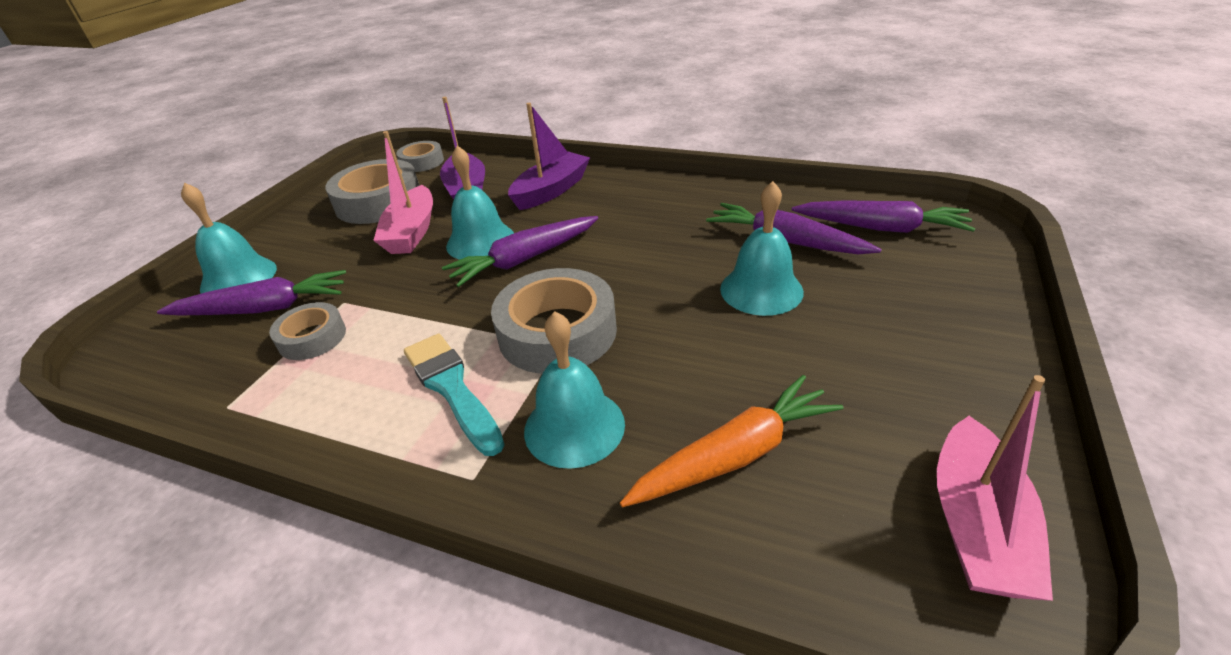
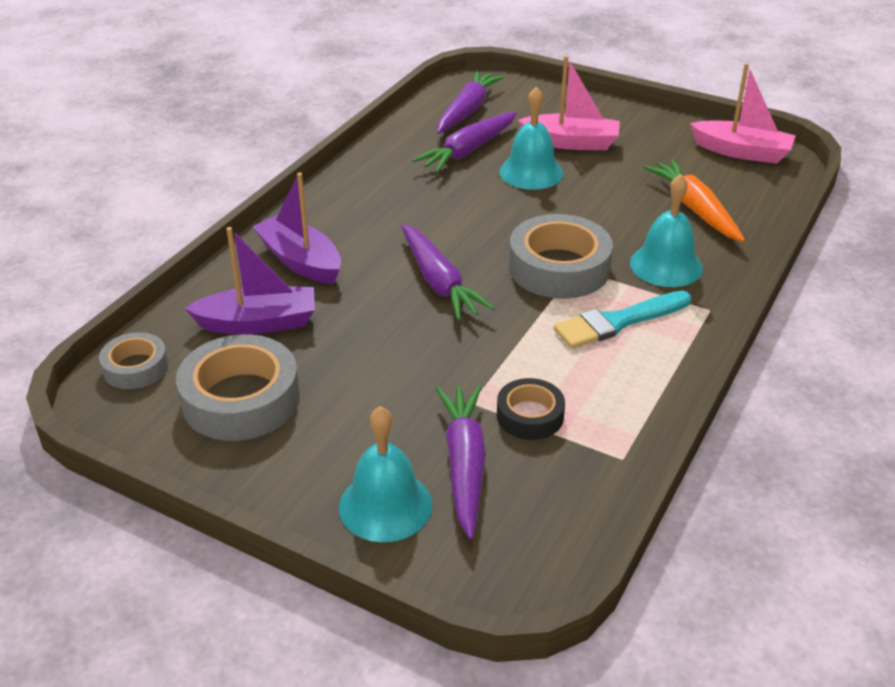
camera: 85 degrees left, 0 degrees up
grey tape [269,302,346,360] -> black tape [497,378,565,440]
pink boat [373,131,433,254] -> pink boat moved to [518,56,620,150]
turquoise bell [446,146,514,260] -> none

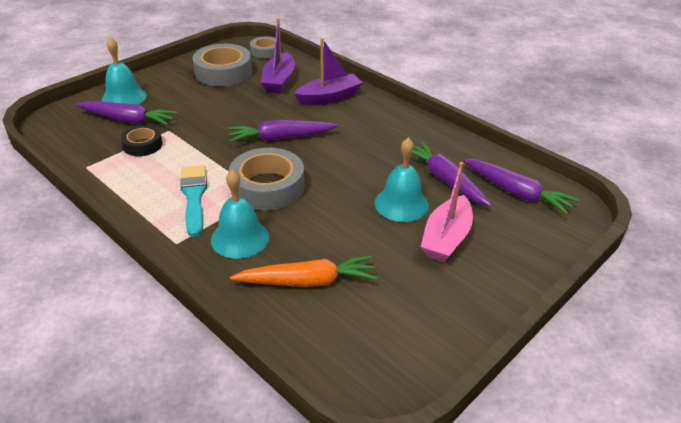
camera: 105 degrees right, 0 degrees up
pink boat [690,63,795,164] -> none

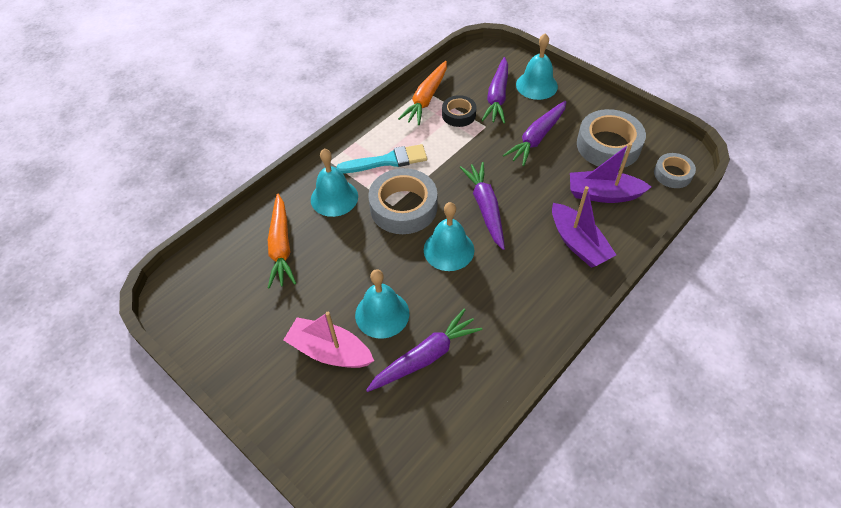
camera: 90 degrees right, 15 degrees up
purple carrot [462,159,579,215] -> purple carrot moved to [503,101,566,166]
none -> orange carrot [398,61,447,125]
none -> turquoise bell [424,202,474,271]

